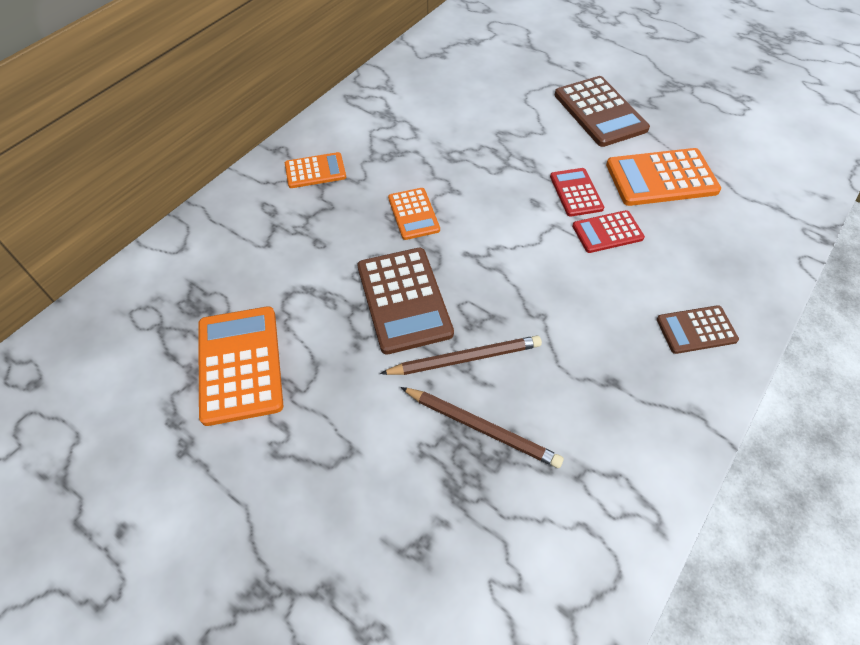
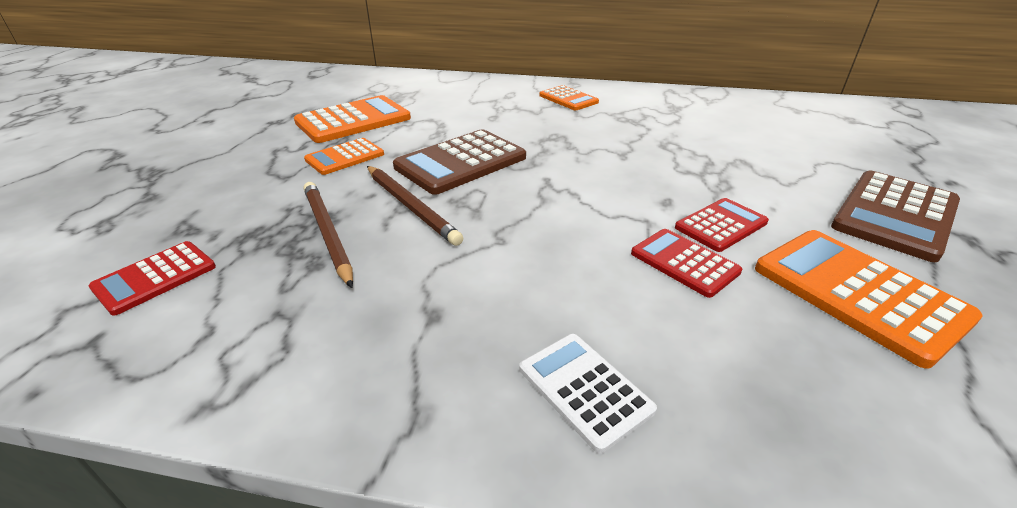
camera: 65 degrees right, 20 degrees down
orange calculator [388,188,440,240] -> orange calculator moved to [304,138,384,175]
brown pencil [401,387,564,468] -> brown pencil turned 150 degrees clockwise [304,182,353,288]
brown calculator [657,305,739,354] -> white calculator [519,334,657,453]
none -> red calculator [89,241,216,316]

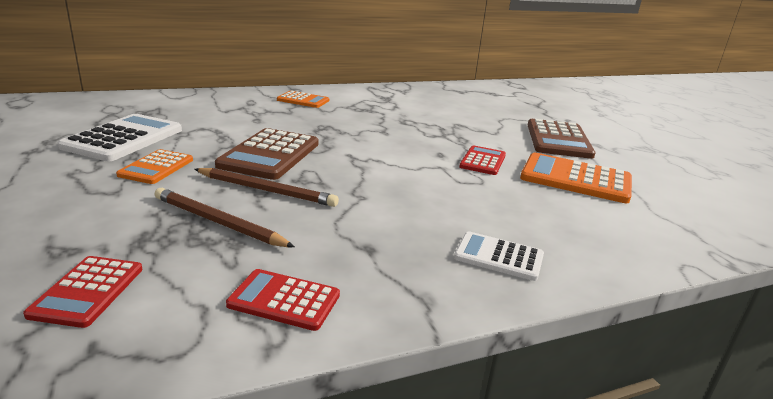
camera: 35 degrees left, 10 degrees down
orange calculator [294,95,411,143] -> white calculator [58,114,182,161]
red calculator [631,229,742,298] -> red calculator moved to [226,269,340,331]

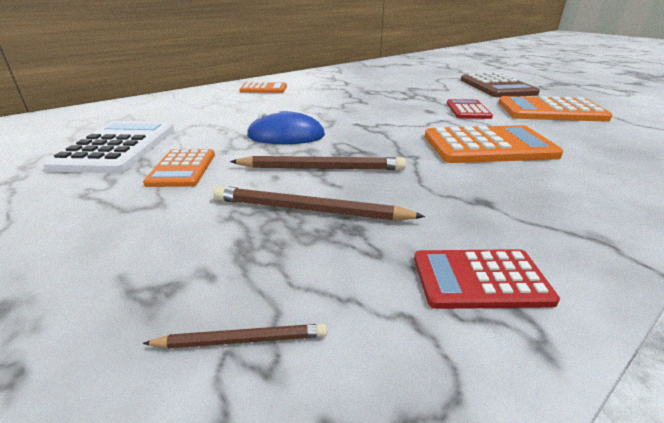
camera: 15 degrees left, 5 degrees up
red calculator [23,256,143,328] -> brown pencil [142,324,327,349]
brown calculator [215,128,319,180] -> blue mouse [247,111,325,144]
white calculator [454,231,544,281] -> none
none -> orange calculator [425,125,563,163]

